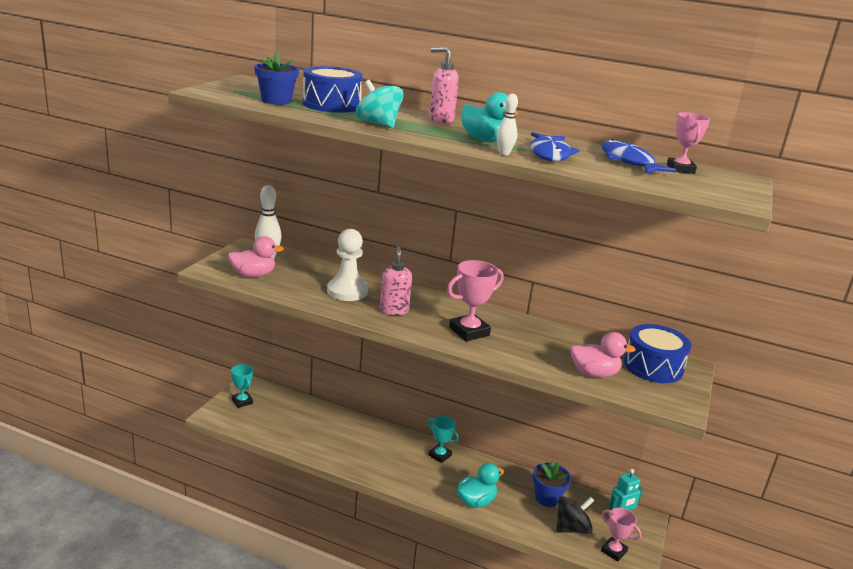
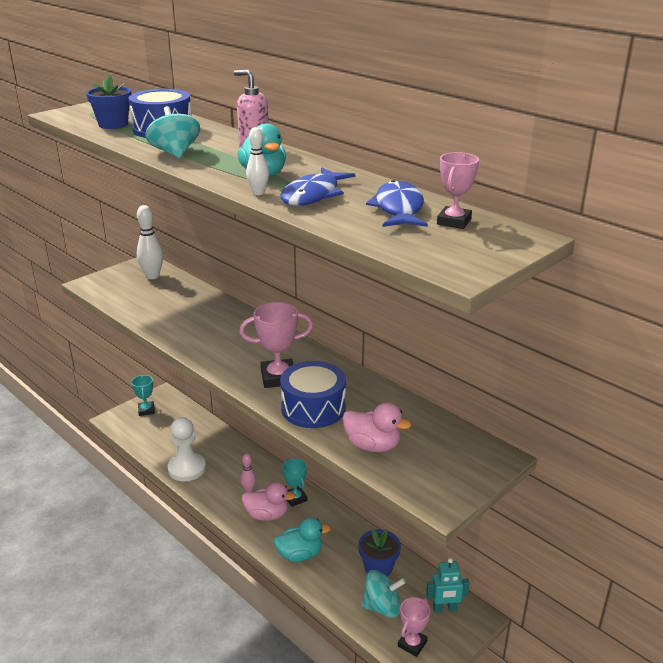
camera: 25 degrees right, 5 degrees up
pink duck [228,236,284,277] -> pink duck moved to [242,482,296,521]
white pawn [327,229,368,301] -> white pawn moved to [168,417,206,481]
pink soap dispenser [380,246,412,316] -> none
black spinning top [556,496,594,534] -> turquoise spinning top [361,570,406,618]
pink trophy [601,508,642,562] -> pink trophy turned 60 degrees clockwise [398,597,430,657]
blue drum [624,324,691,383] -> blue drum moved to [280,361,346,428]
none -> pink bowling pin [240,454,256,492]

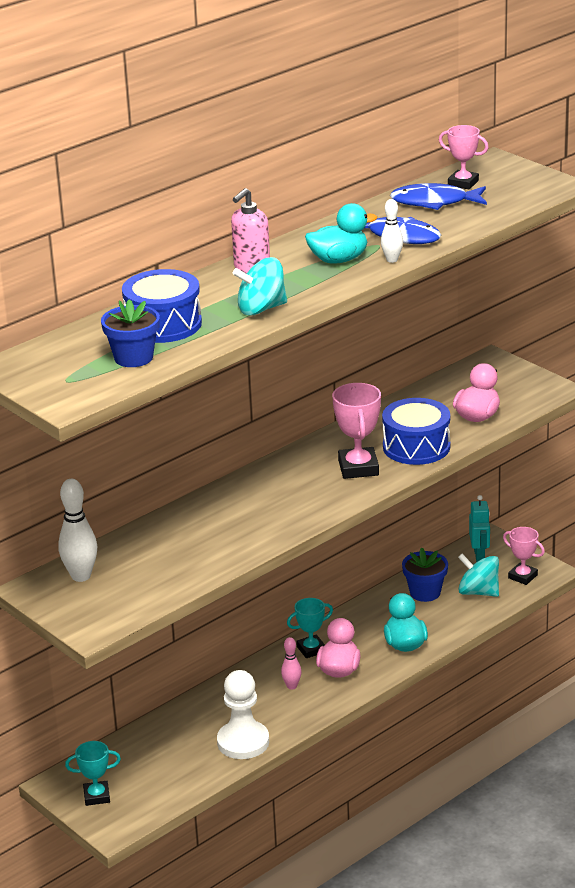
camera: 85 degrees left, 0 degrees up
turquoise spinning top [361,570,406,618] -> turquoise spinning top turned 60 degrees counterclockwise [458,554,499,597]

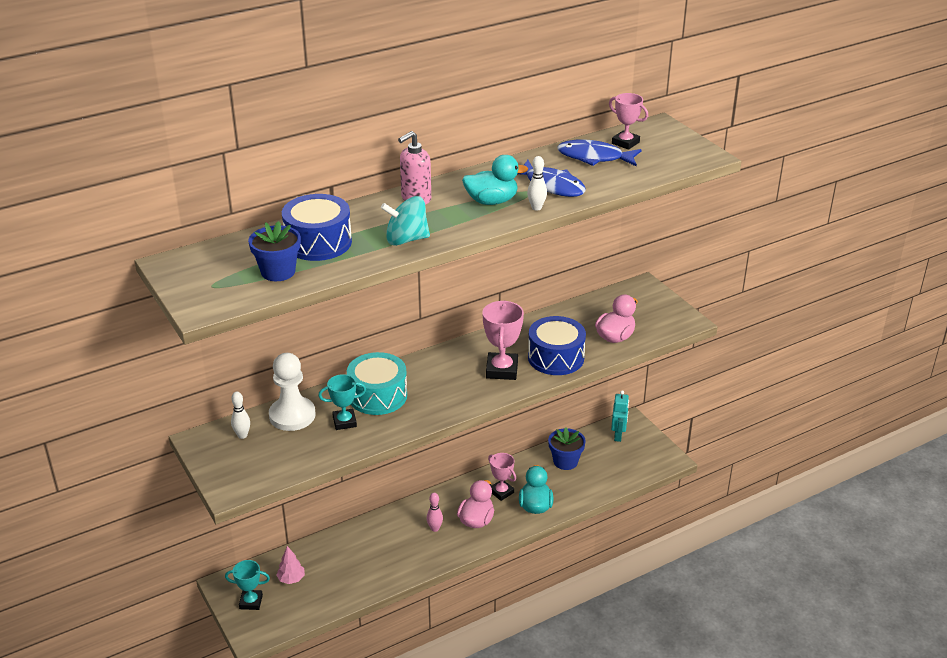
camera: 10 degrees right, 5 degrees up
white bowling pin [58,479,97,582] -> white bowling pin [231,392,250,439], size x0.59
white pawn [217,670,269,759] -> white pawn moved to [269,353,315,431]
turquoise trophy [287,598,333,658] -> turquoise trophy moved to [318,374,366,430]
turquoise spinning top [458,554,499,597] -> none
pink trophy [503,527,545,585] -> pink trophy moved to [488,453,516,501]
none -> pink tree [276,546,305,584]
none -> turquoise drum [347,352,407,415]

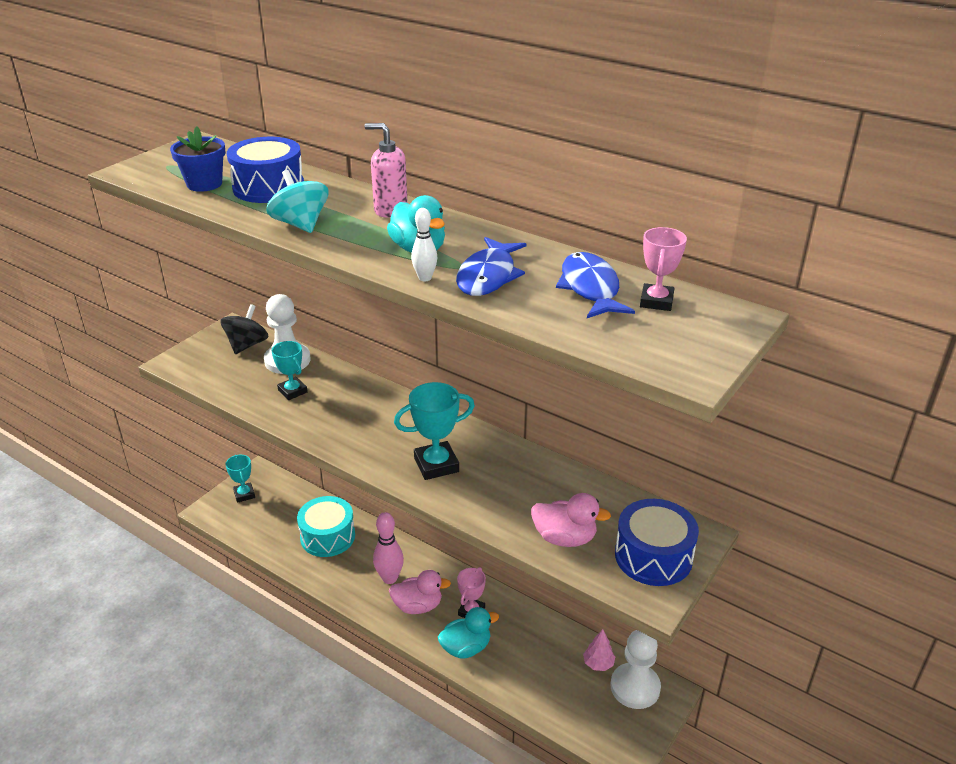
camera: 65 degrees right, 0 degrees up
white bowling pin [231,392,250,439] -> black spinning top [220,304,269,354]
pink tree [276,546,305,584] -> pink tree moved to [583,629,615,671]
turquoise drum [347,352,407,415] -> turquoise drum moved to [297,496,355,557]
pink bowling pin [427,493,443,532] -> pink bowling pin [373,512,404,584], size x1.70
pink trophy [482,301,524,380] -> turquoise trophy [394,382,475,480]
blue drum [528,316,586,375] -> blue drum moved to [615,499,699,586]
blue flower pot [548,427,586,470] -> none
turquoise robot [611,390,629,442] -> white pawn [611,630,661,709]

